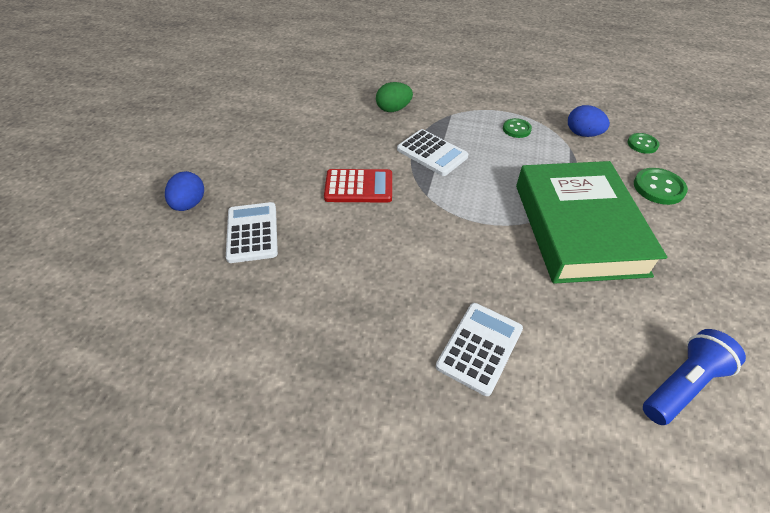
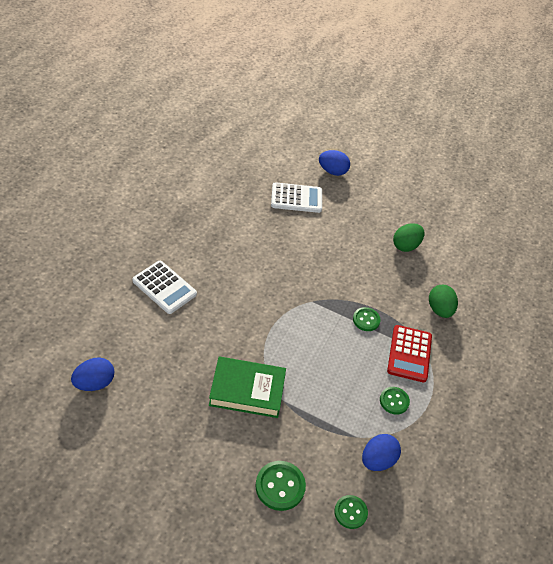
camera: 95 degrees right, 0 degrees up
red calculator [324,169,392,202] -> red calculator moved to [387,325,432,382]
white calculator [397,129,468,176] -> green button [353,307,381,331]
green book [516,161,667,284] -> green book [209,357,286,418], size x0.59
blue flashlight [643,329,746,425] -> blue egg [71,357,114,391]
none -> green egg [393,223,424,252]

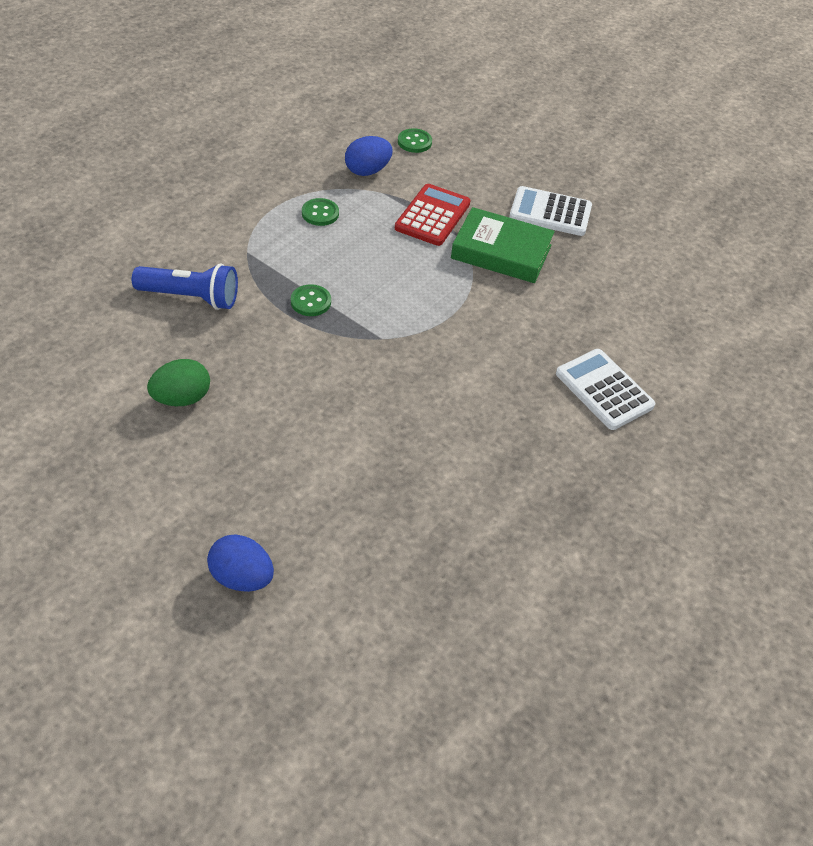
camera: 165 degrees left, 0 degrees up
blue egg [71,357,114,391] -> none
green button [255,461,306,511] -> none
white calculator [271,182,322,213] -> white calculator moved to [509,186,592,236]
red calculator [387,325,432,382] -> red calculator moved to [395,184,471,246]
green egg [429,285,458,318] -> blue flashlight [132,263,238,310]

